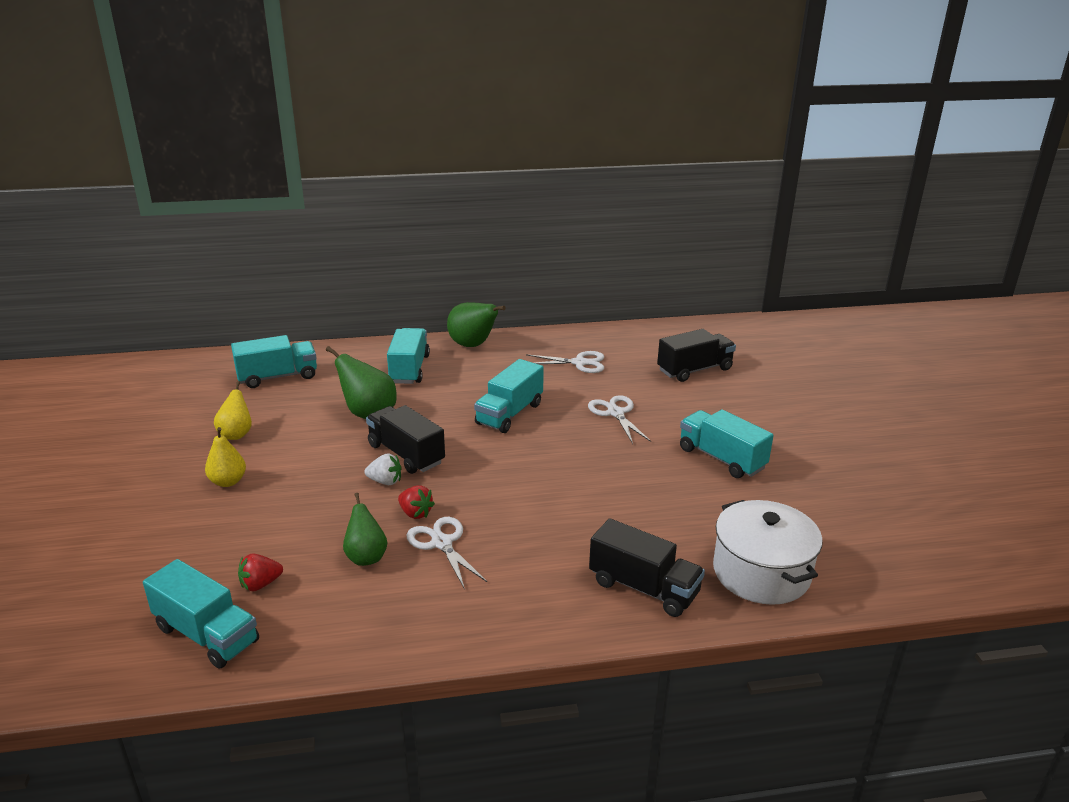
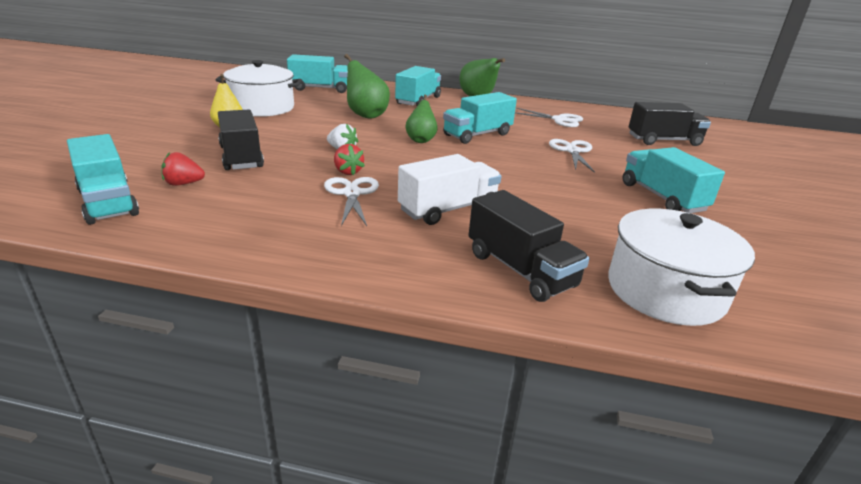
camera: 20 degrees right, 0 degrees up
yellow pear [214,381,252,440] -> white pot [216,60,302,117]
green pear [343,493,387,566] -> green pear moved to [405,95,437,143]
black truck [366,405,445,474] -> black truck moved to [218,110,264,170]
none -> white truck [398,154,502,225]

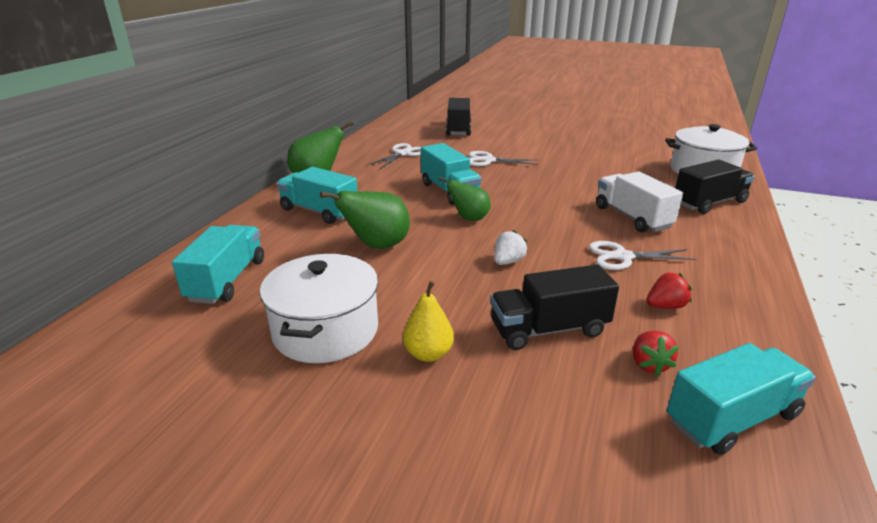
camera: 80 degrees left, 0 degrees up
red strawberry [334,144,365,175] -> red strawberry moved to [646,272,692,309]
turquoise truck [623,147,725,213] -> none

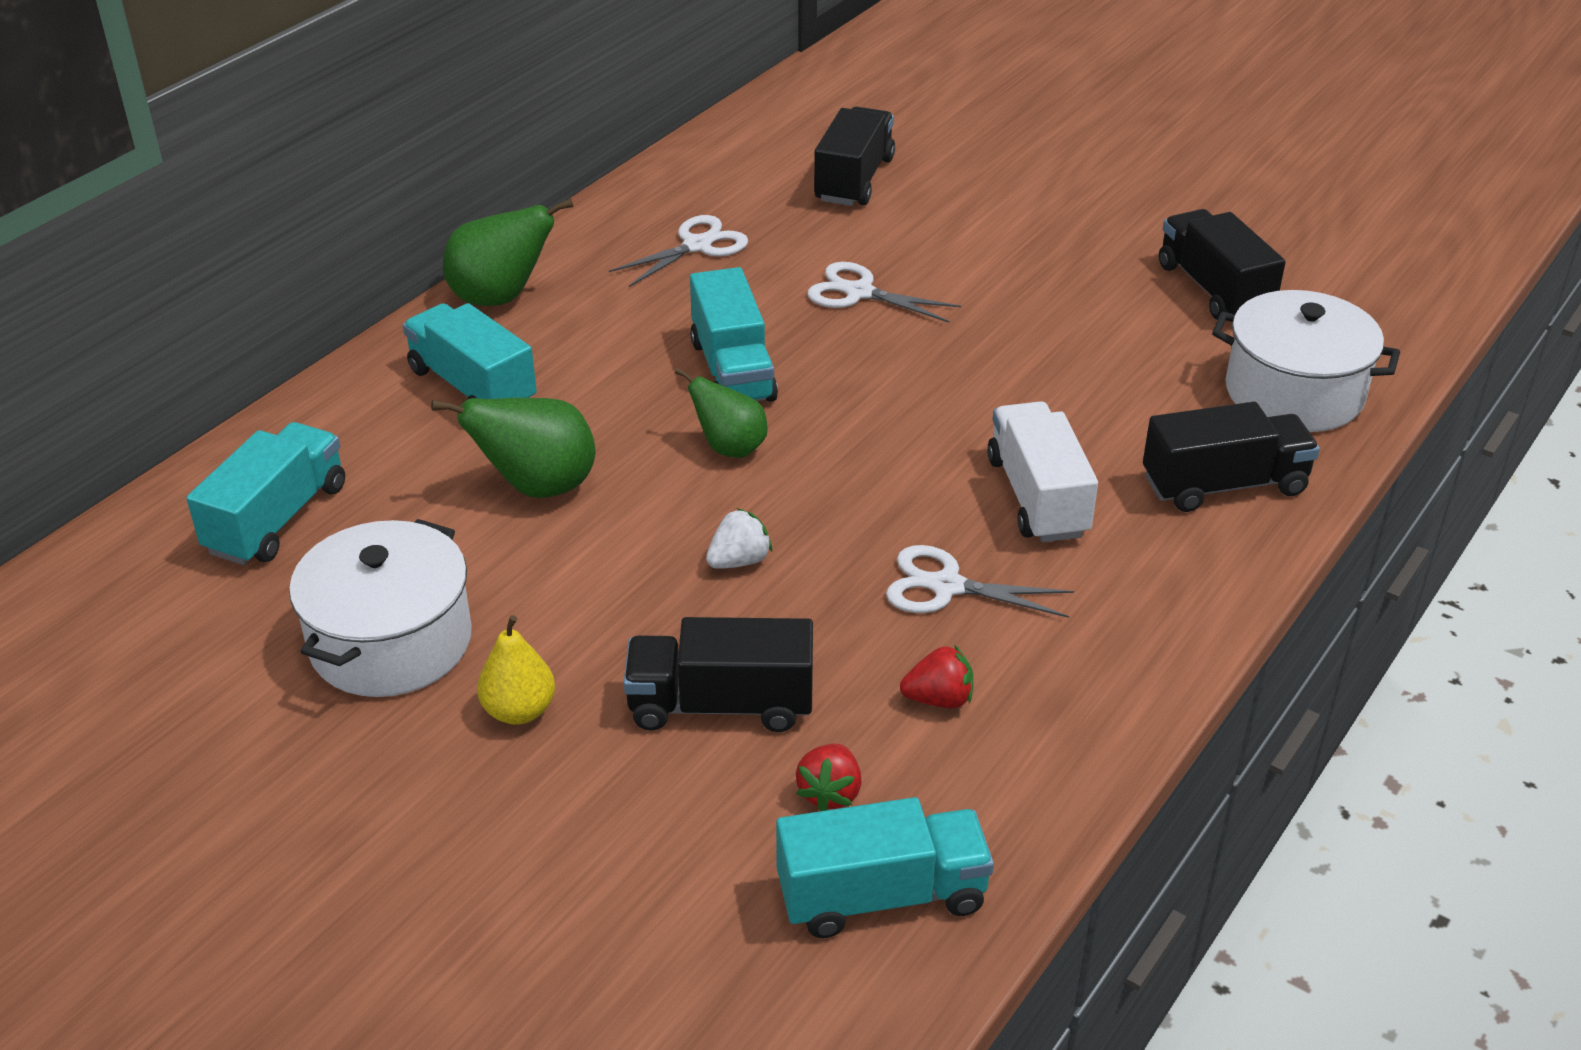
camera: 15 degrees right, 10 degrees up
none -> black truck [1159,209,1286,320]

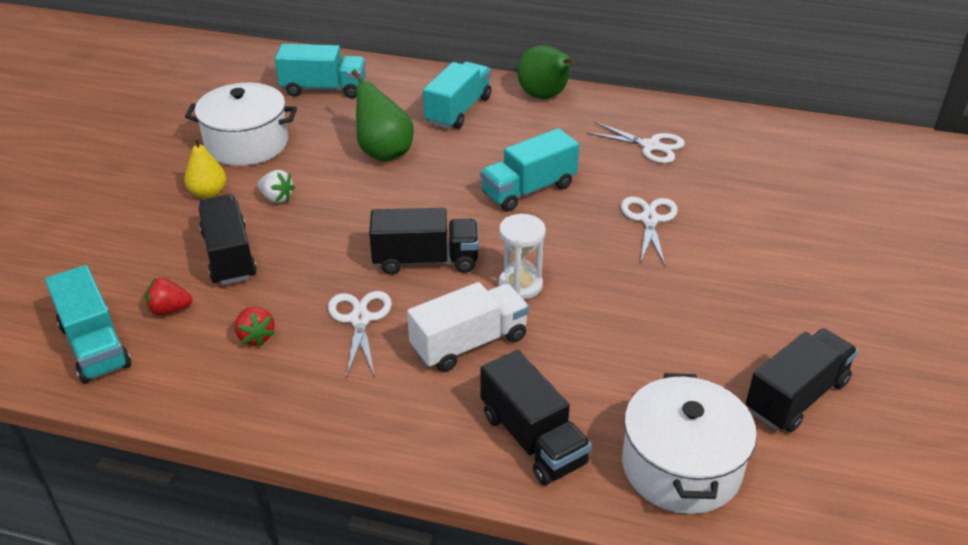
camera: 70 degrees right, 0 degrees up
green pear [675,368,768,458] -> none
white strawberry [706,508,772,569] -> white strawberry moved to [258,170,295,203]
black truck [814,107,895,206] -> black truck moved to [369,208,479,275]
none -> white hourglass [498,214,546,300]

